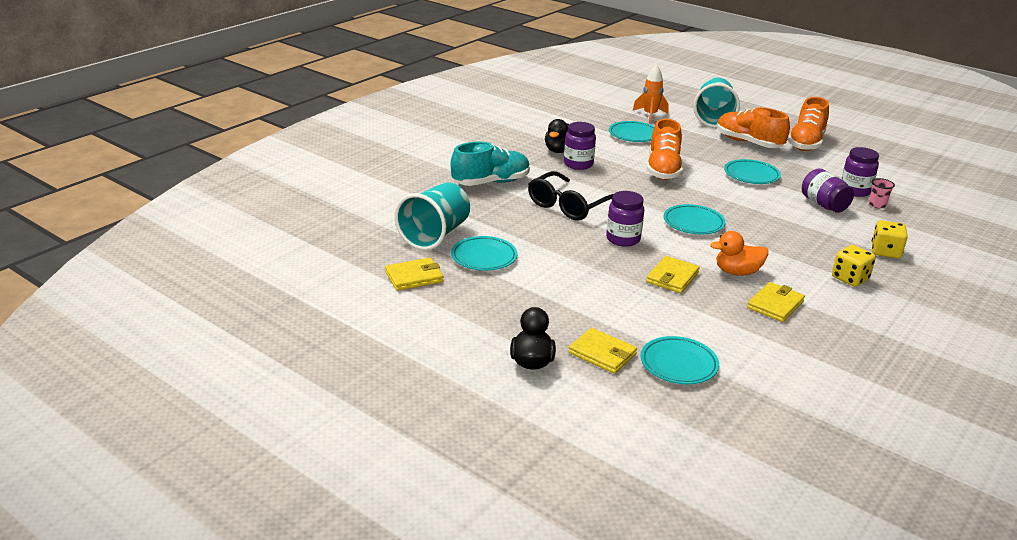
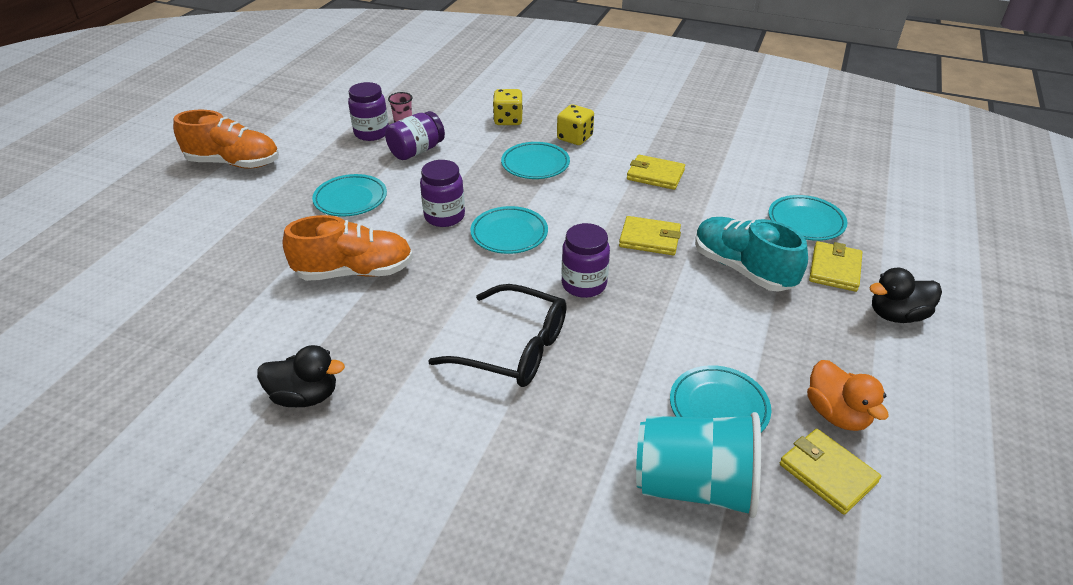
camera: 105 degrees left, 10 degrees up
turquoise shoe [451,142,530,186] -> turquoise shoe moved to [695,217,808,292]
purple jar [564,122,596,170] -> purple jar moved to [420,160,465,227]
turquoise plate [609,121,655,142] -> turquoise plate moved to [501,142,570,179]
orange rocket [633,64,669,124] -> none
turquoise cup [693,77,740,128] -> none
orange duck [710,231,768,276] -> orange duck moved to [807,360,889,431]
orange shoe [717,107,790,148] -> none

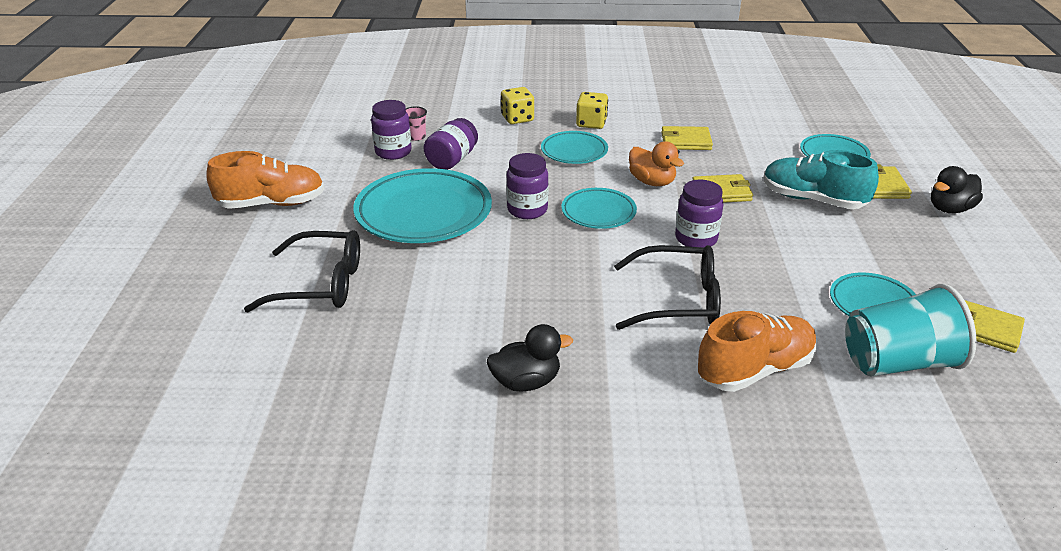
camera: 20 degrees left, 5 degrees down
orange shoe [283,215,413,281] -> orange shoe moved to [698,311,817,392]
turquoise plate [312,174,387,217] -> turquoise plate [353,168,492,243], size x1.82
orange duck [807,360,889,431] -> orange duck moved to [629,141,684,186]
none -> black glasses [244,230,360,312]

